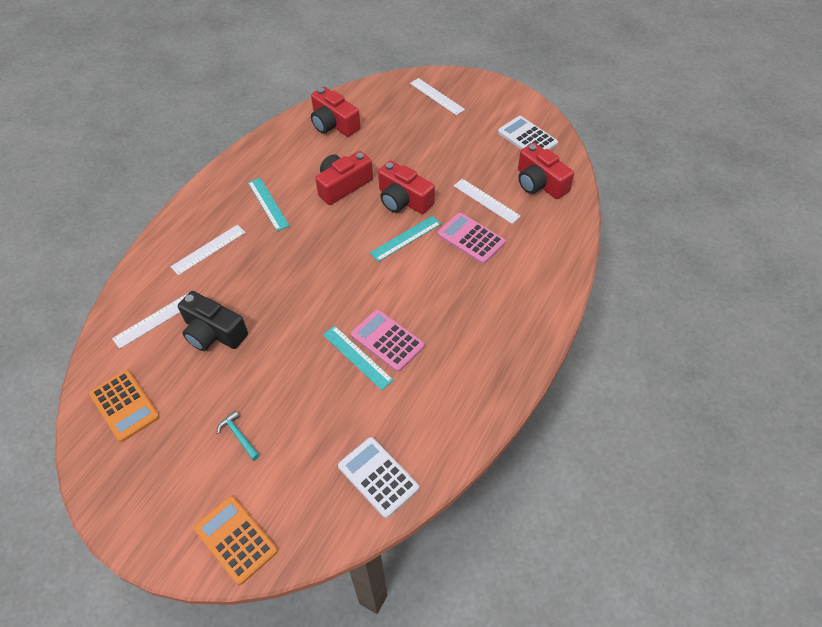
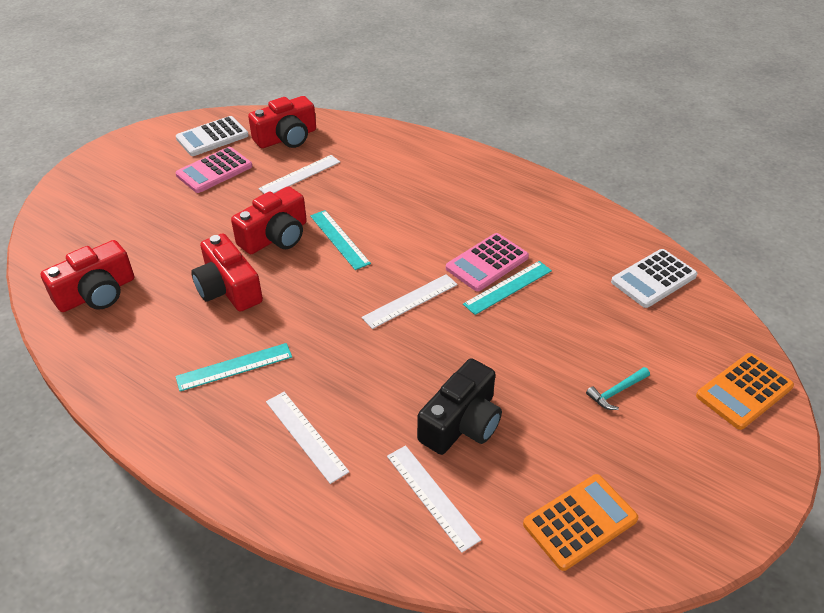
camera: 85 degrees left, 10 degrees down
white ruler [410,78,465,115] -> white ruler moved to [362,274,458,329]
pink calculator [438,213,505,264] -> pink calculator moved to [175,147,252,193]

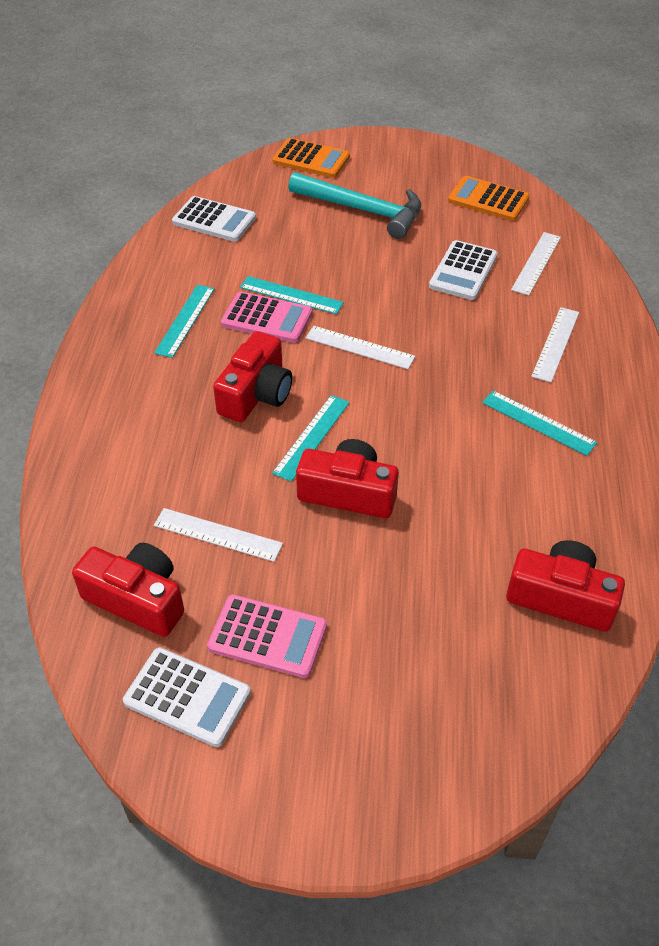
camera: 120 degrees left, 5 degrees up
red camera [191,233,263,312] -> red camera moved to [213,331,292,422]
black camera [417,358,502,455] -> white calculator [429,240,498,300]
turquoise hammer [586,367,650,410] -> turquoise hammer [288,172,421,239], size x2.39
none -> turquoise ruler [154,285,215,358]

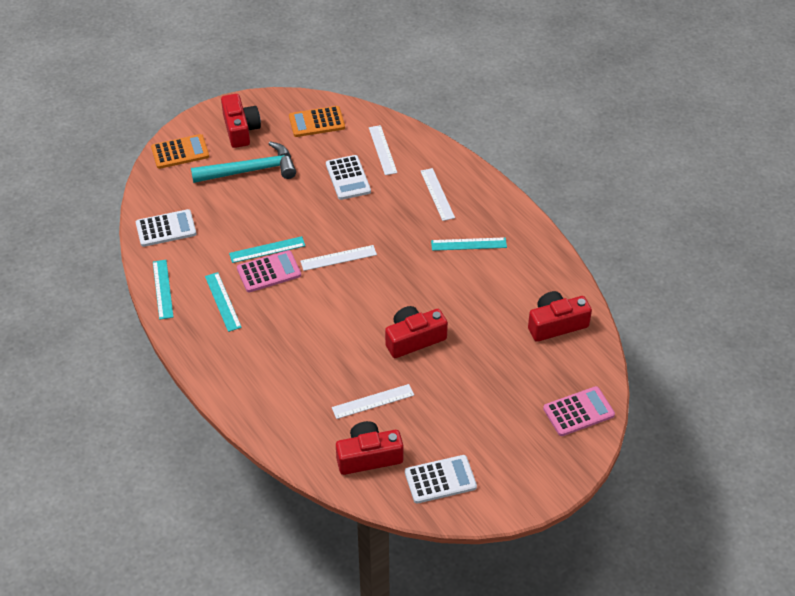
camera: 40 degrees left, 0 degrees up
pink calculator [207,594,327,678] -> pink calculator moved to [543,386,615,436]
red camera [213,331,292,422] -> red camera moved to [221,94,261,148]
turquoise ruler [272,395,350,482] -> turquoise ruler moved to [153,260,174,320]

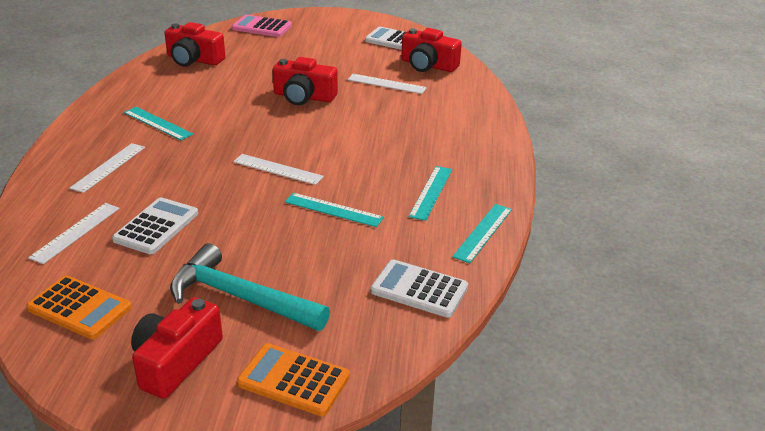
camera: 140 degrees left, 15 degrees down
pink calculator [237,250,301,292] -> none

